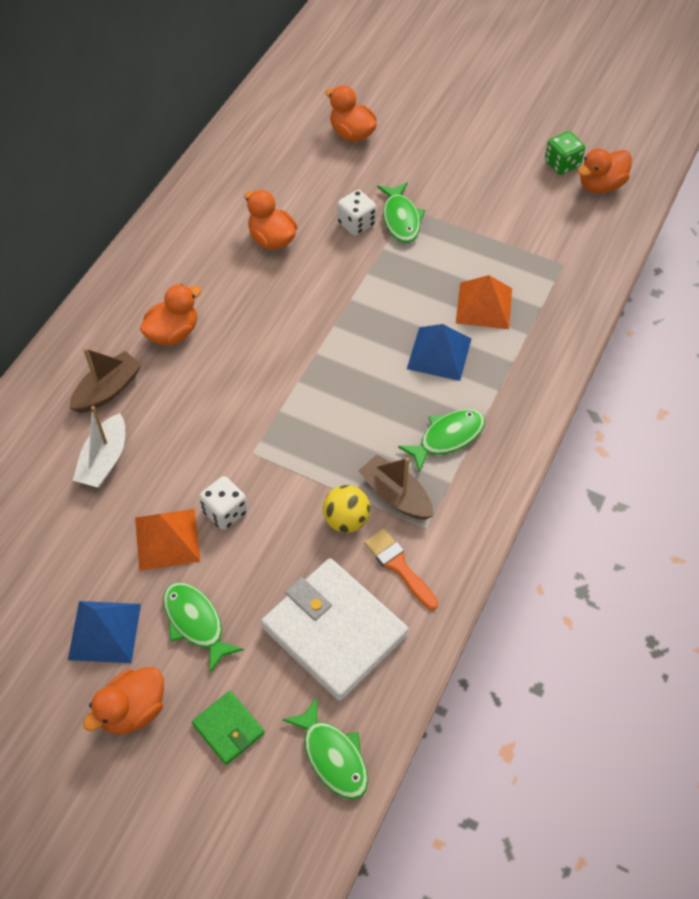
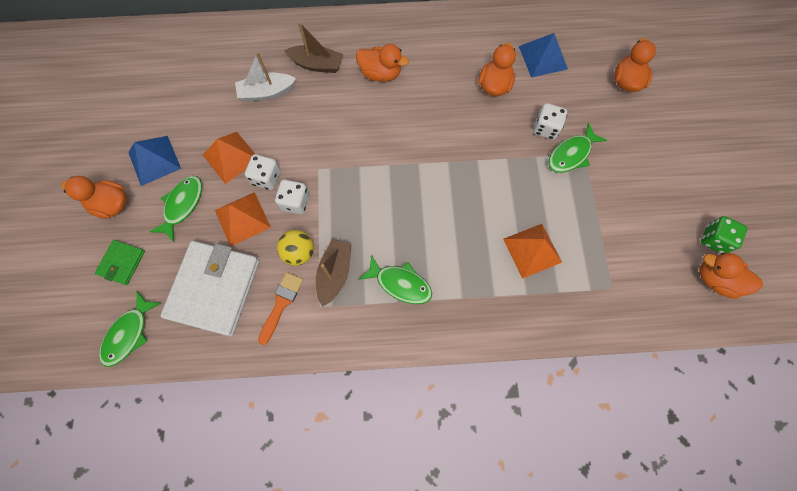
camera: 60 degrees right, 15 degrees up
blue pyramid [407,324,472,381] -> blue pyramid moved to [519,33,568,78]
none -> orange pyramid [215,192,271,247]
none -> white dice [275,180,309,214]

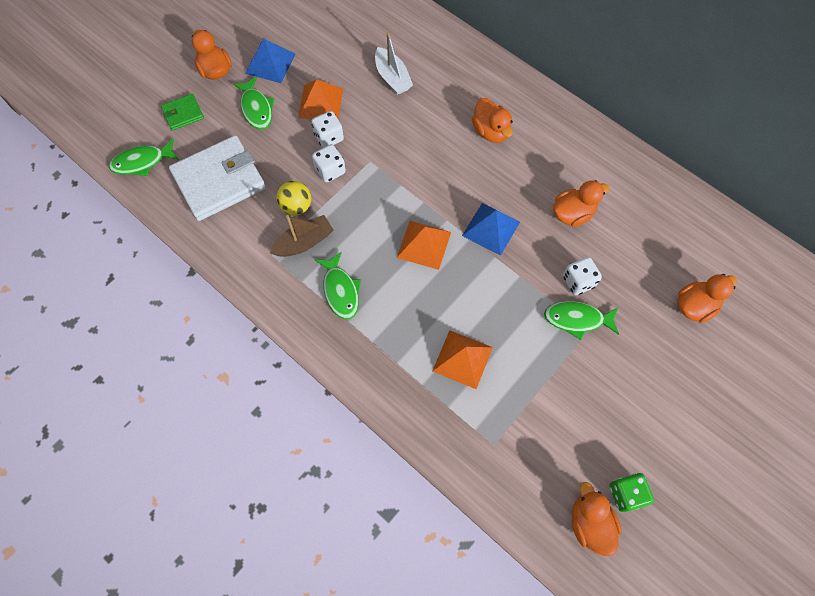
camera: 45 degrees right, 5 degrees down
green fish [150,176,202,242] -> green fish turned 90 degrees clockwise [233,76,274,129]
orange pyramid [215,192,271,247] -> orange pyramid moved to [397,221,451,270]
white boat [235,52,296,101] -> white boat turned 150 degrees counterclockwise [375,32,413,95]
orange brush [258,272,303,345] -> none
brown boat [284,22,343,73] -> none
blue pyramid [519,33,568,78] -> blue pyramid moved to [462,203,520,256]

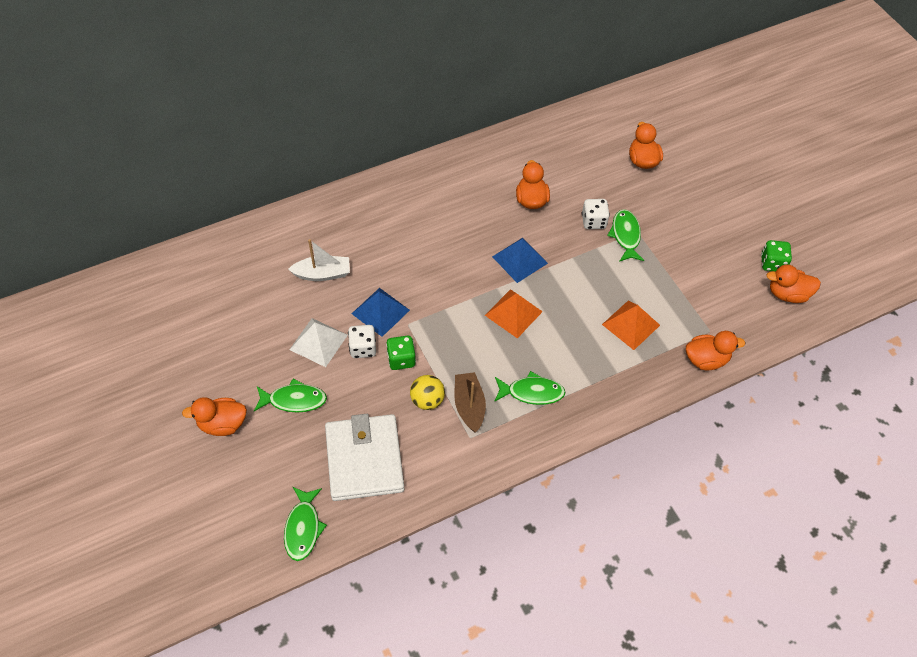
camera: 70 degrees left, 10 degrees down
green wallet [161,94,204,131] -> none
blue pyramid [245,39,295,83] -> blue pyramid moved to [352,288,410,337]
orange pyramid [298,79,343,119] -> white pyramid [289,318,348,367]
white dice [312,144,346,182] -> green dice [386,335,416,370]
orange duck [472,98,513,143] -> orange duck moved to [686,331,745,370]
green fish [544,301,619,340] -> green fish turned 150 degrees clockwise [607,209,644,262]

